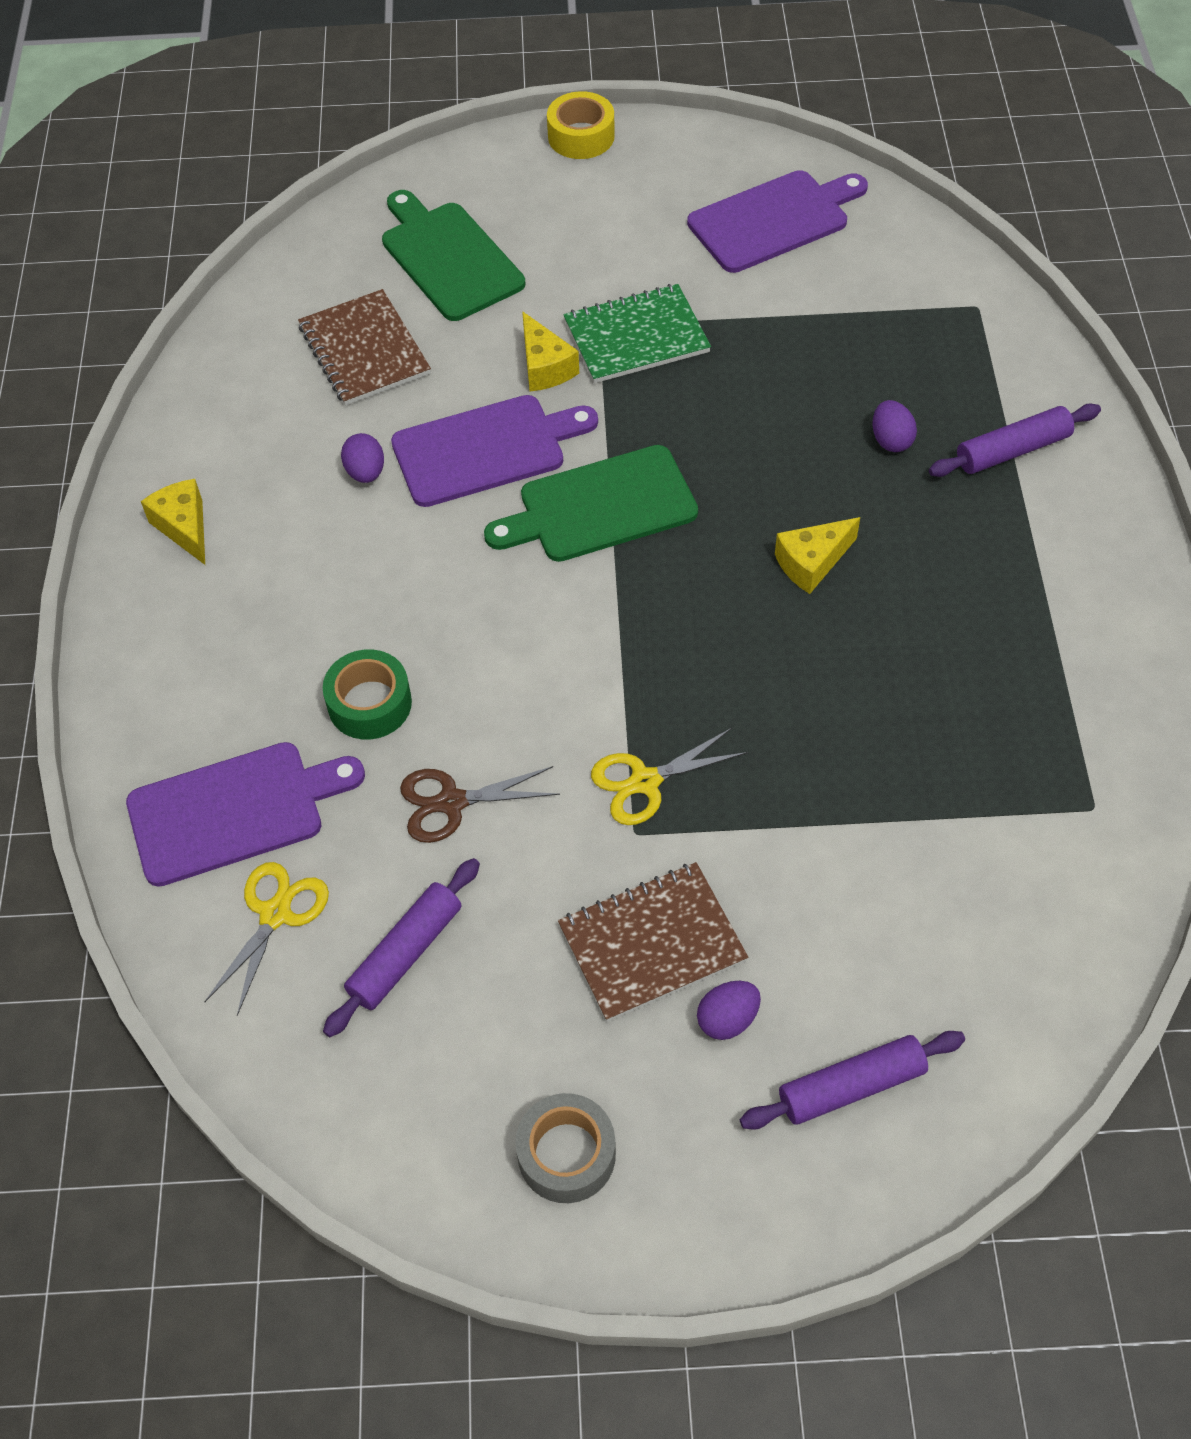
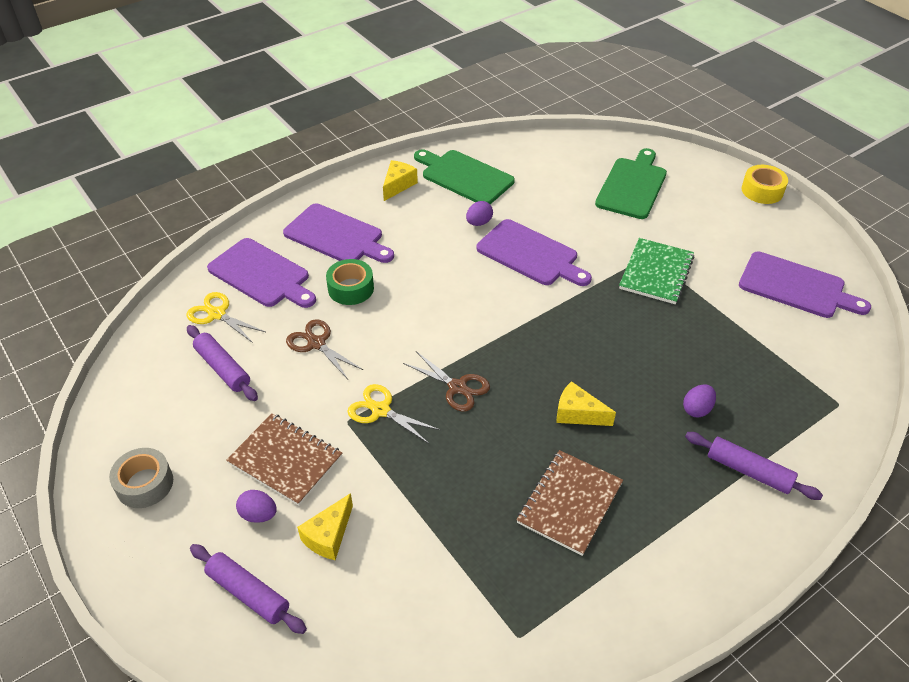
camera: 55 degrees right, 10 degrees down
yellow scissors [205,862,329,1016] -> yellow scissors turned 135 degrees counterclockwise [186,292,266,343]
brown notebook [298,289,431,405] -> brown notebook moved to [516,450,623,556]
purple rolling pin [323,858,480,1037] -> purple rolling pin turned 45 degrees clockwise [187,325,258,401]
green cutting board [484,445,698,562] -> green cutting board moved to [414,149,515,204]
yellow cheese [522,311,579,392] -> yellow cheese moved to [297,493,353,560]
green notebook [563,284,711,383] -> green notebook turned 75 degrees clockwise [619,238,694,304]
none -> purple cutting board [283,203,394,263]
none -> brown scissors [403,351,490,412]

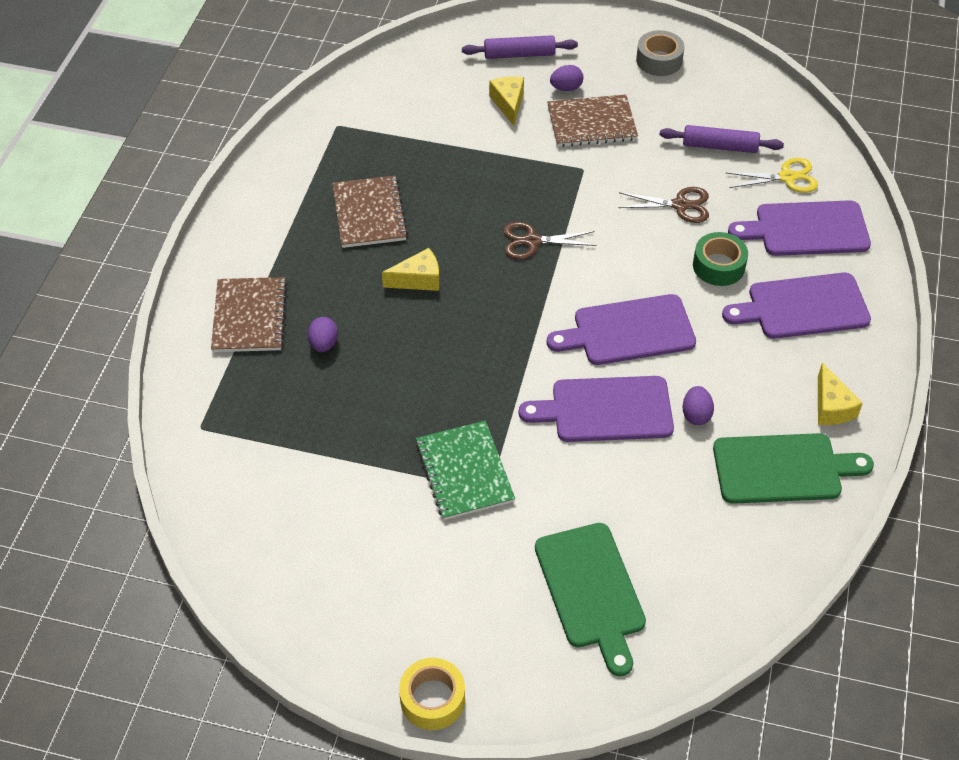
camera: 140 degrees right, 5 degrees up
yellow scissors [347,384,440,444] -> none
purple rolling pin [685,432,823,500] -> brown notebook [211,277,287,352]
purple cutting board [739,251,871,318] -> purple cutting board moved to [547,294,696,365]

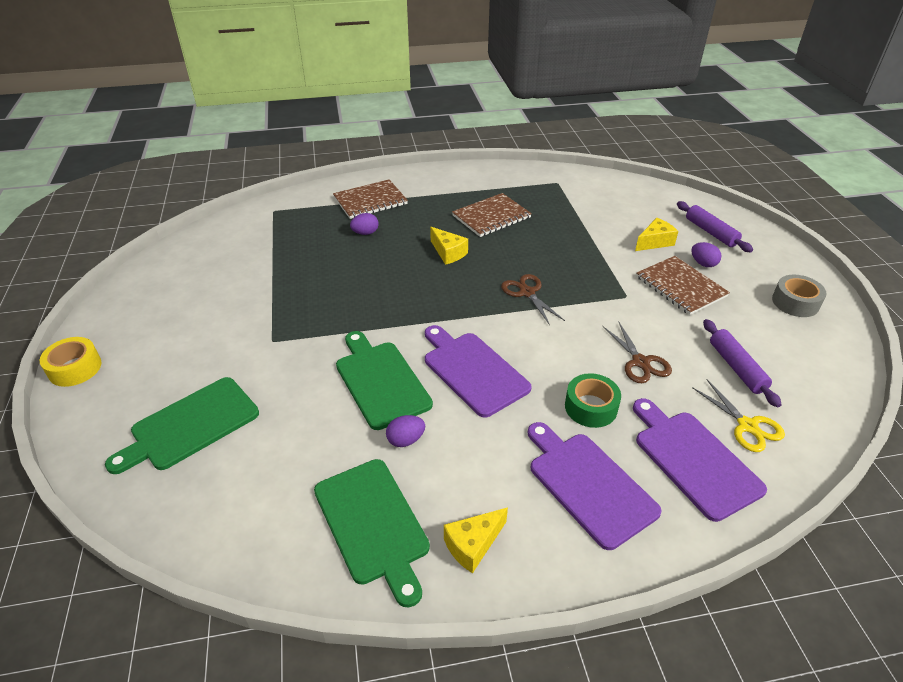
camera: 65 degrees right, 10 degrees down
green notebook [415,421,515,520] -> none
purple cutting board [519,376,674,442] -> green cutting board [336,331,433,430]

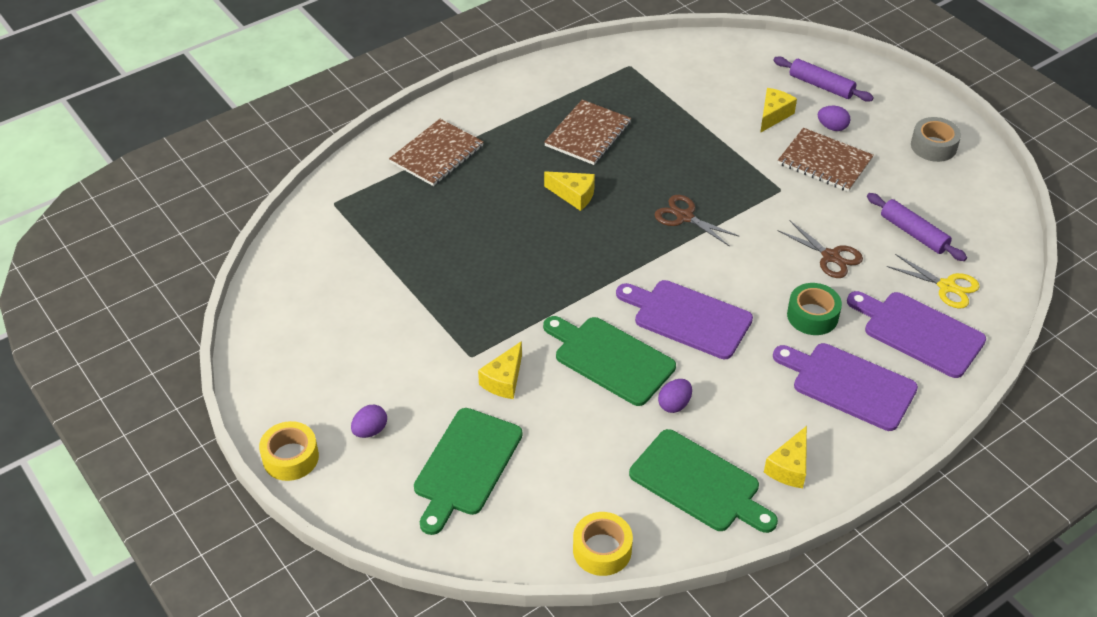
camera: 25 degrees left, 5 degrees up
purple egg [350,213,379,235] -> purple egg moved to [351,405,387,438]
none -> yellow cheese [478,341,522,399]
none -> yellow tape [573,512,633,576]

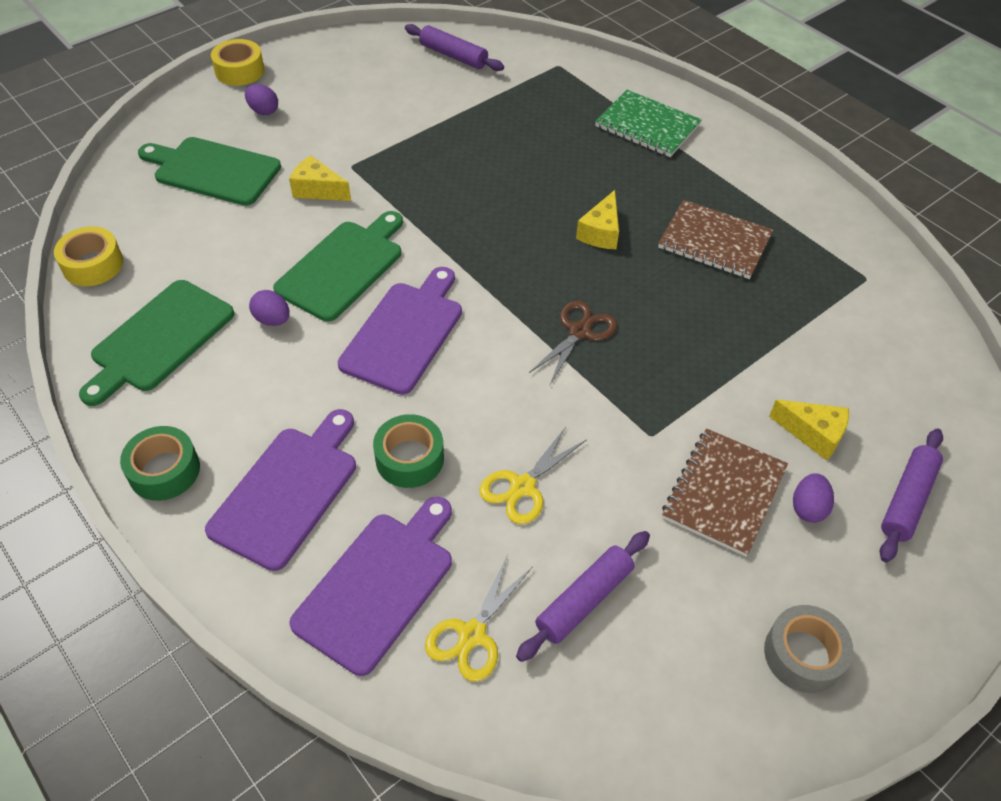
camera: 85 degrees right, 5 degrees up
brown notebook [389,119,484,186] -> green notebook [595,90,702,157]
yellow cheese [764,426,807,488] -> none
brown scissors [778,220,863,278] -> yellow scissors [479,427,587,524]
none -> green tape [120,426,200,501]
none -> purple rolling pin [405,24,504,71]

